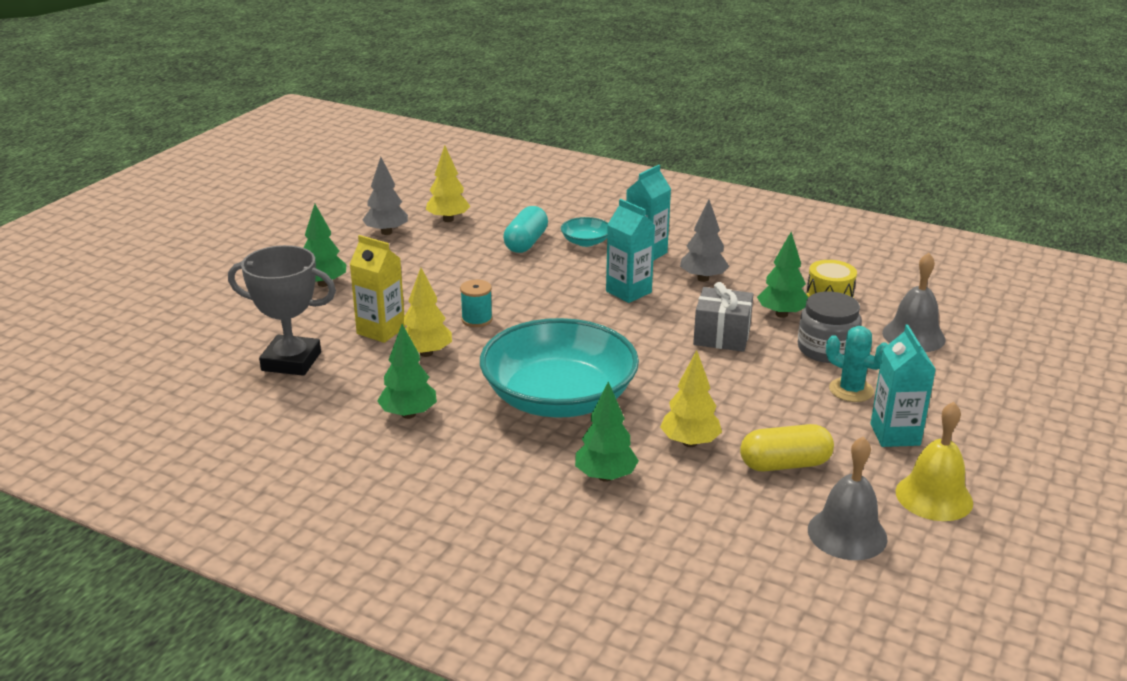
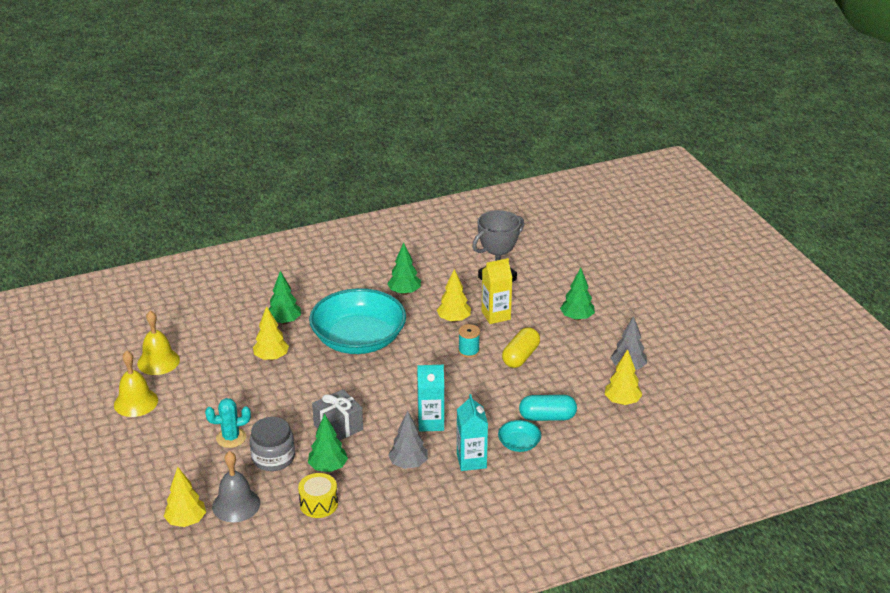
camera: 130 degrees right, 5 degrees up
turquoise capsule [503,206,548,253] -> turquoise capsule turned 60 degrees counterclockwise [519,395,577,421]
yellow capsule [740,424,834,472] -> yellow capsule moved to [502,327,540,368]
grey bell [808,437,887,560] -> yellow bell [137,310,180,375]
turquoise carton [870,325,936,447] -> none
none -> yellow tree [163,467,206,527]

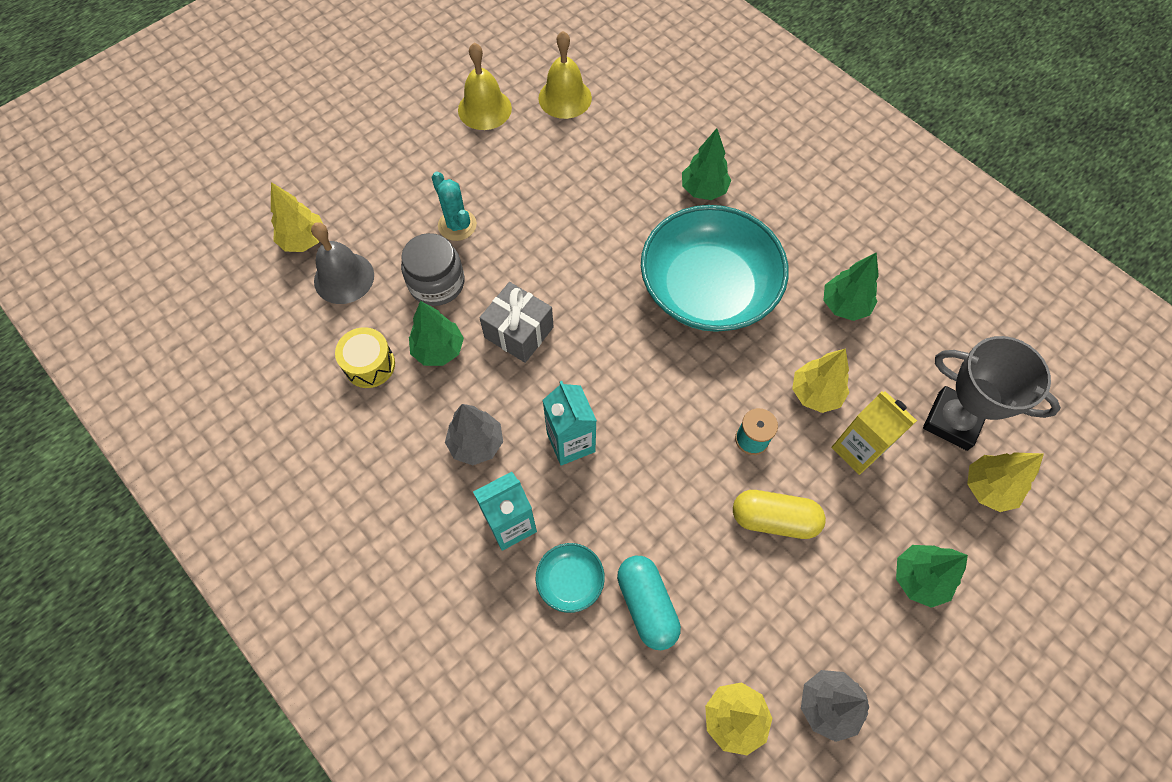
camera: 70 degrees right, 30 degrees up
yellow tree [253,306,289,361] -> yellow tree moved to [967,452,1044,512]

